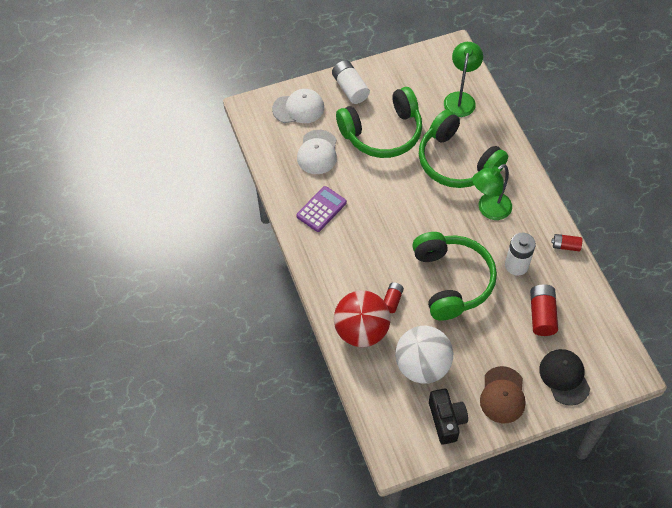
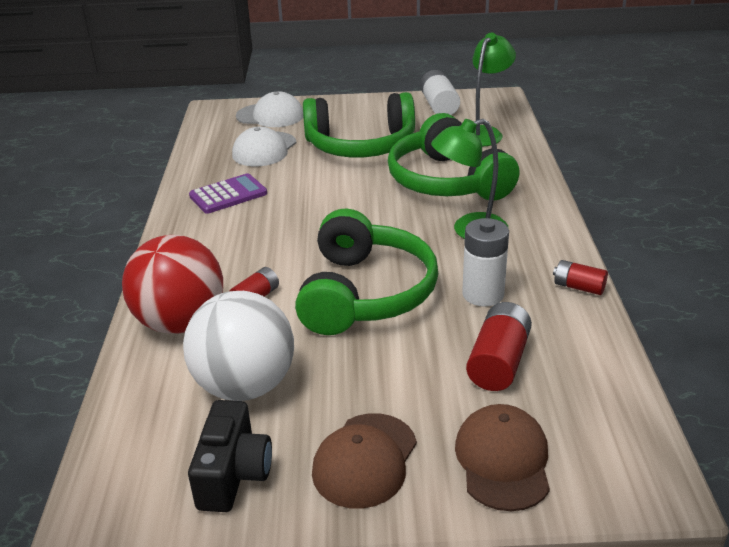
camera: 20 degrees right, 25 degrees down
white battery [332,60,370,104] -> white battery moved to [420,70,460,115]
black cap [539,349,590,406] -> brown cap [455,404,550,511]

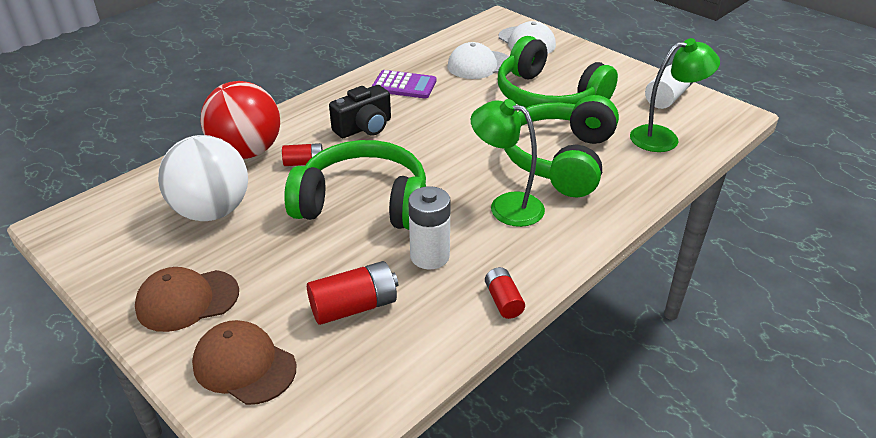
camera: 45 degrees right, 5 degrees up
black camera [188,400,272,512] -> black camera moved to [329,85,391,138]
green headphones [295,208,438,335] -> green headphones turned 135 degrees counterclockwise [284,140,426,230]
brown cap [455,404,550,511] -> brown cap turned 105 degrees counterclockwise [192,320,297,405]

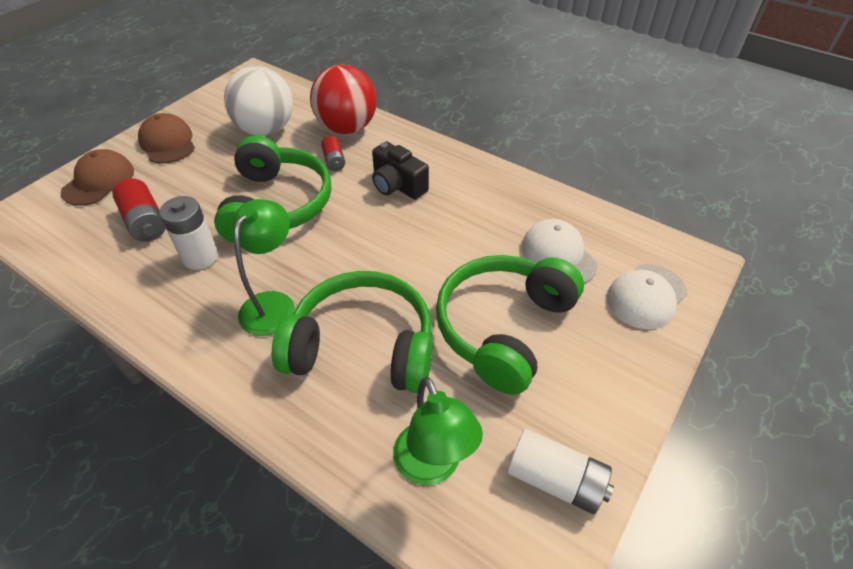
camera: 80 degrees right, 10 degrees up
purple calculator [371,70,436,99] -> none
red battery [485,267,525,319] -> none

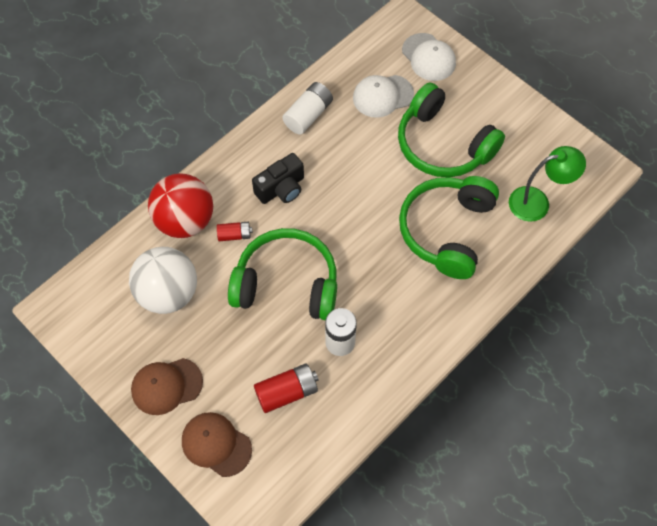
camera: 80 degrees left, 15 degrees up
green lamp [233,199,295,336] -> none
white battery [508,429,614,514] -> white battery moved to [282,82,333,135]

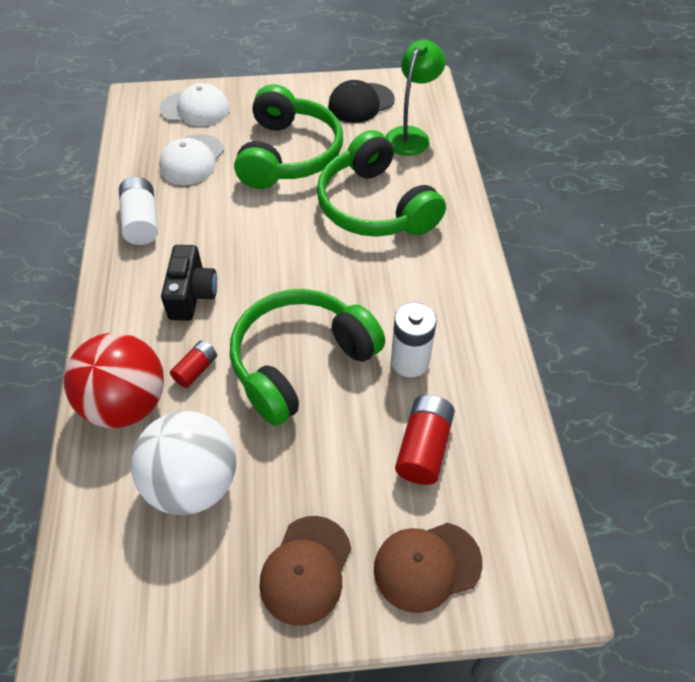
camera: 50 degrees left, 10 degrees down
green headphones [398,82,505,177] -> green headphones turned 75 degrees counterclockwise [234,84,343,189]
none -> black cap [328,80,395,123]

